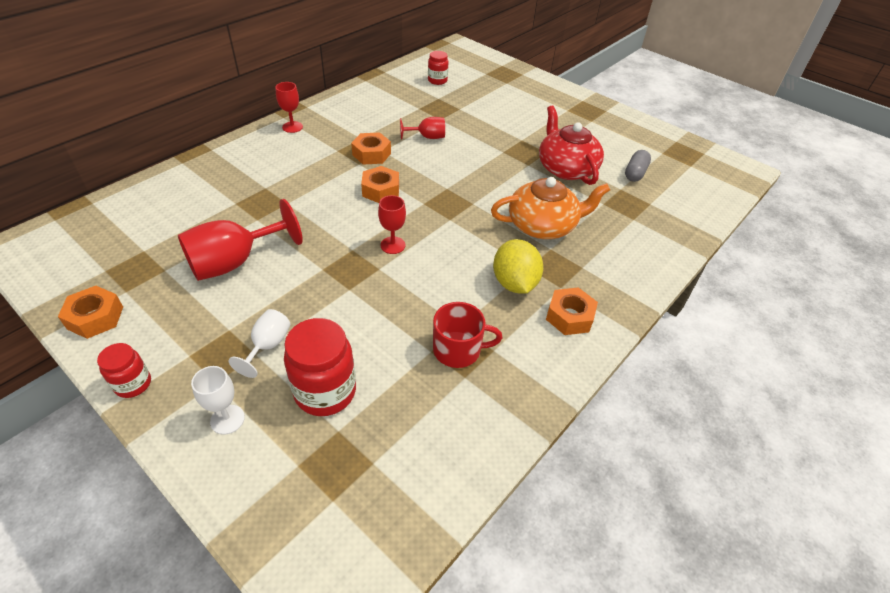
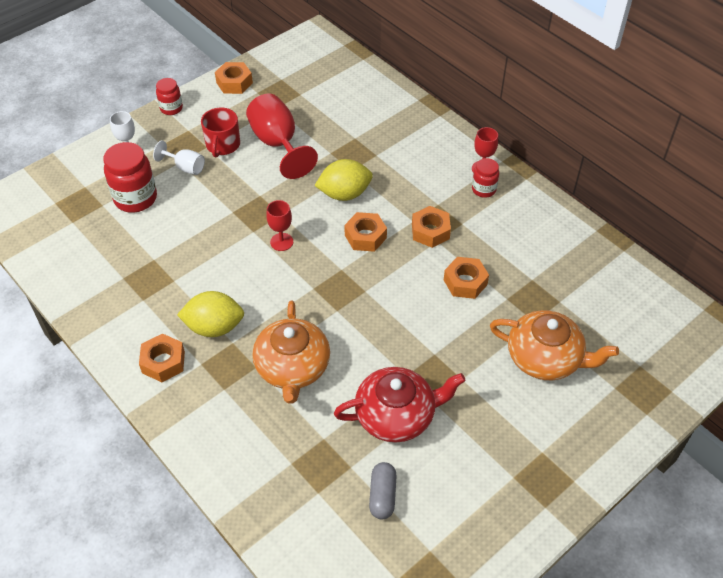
camera: 100 degrees right, 5 degrees up
red goblet [400,117,445,140] -> orange nut [444,257,489,299]
red jar [428,51,448,85] -> red jar moved to [472,158,499,198]
red mug [433,302,503,368] -> red mug moved to [201,108,240,157]
grey capsule [625,150,651,182] -> grey capsule turned 60 degrees clockwise [369,462,396,519]
none -> yellow lemon [314,159,373,201]
none -> orange teapot [490,310,619,380]

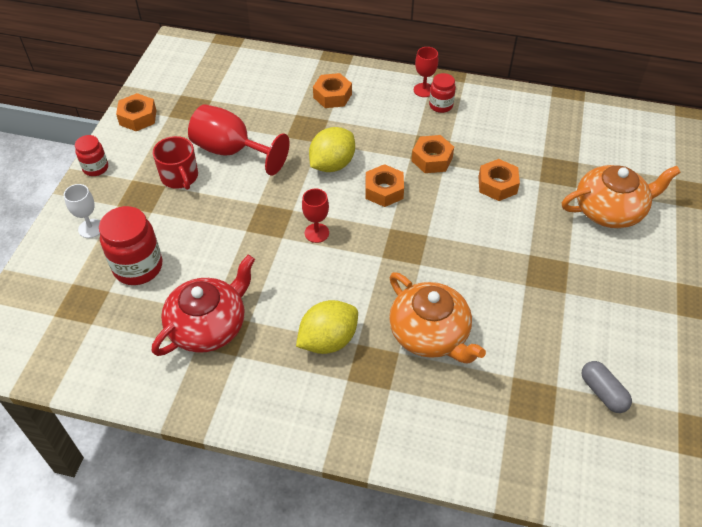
camera: 35 degrees left, 0 degrees up
orange nut [139,333,185,382] -> orange nut moved to [313,73,352,108]
white goblet [153,140,205,175] -> none
red teapot [334,367,465,443] -> red teapot moved to [152,255,255,356]

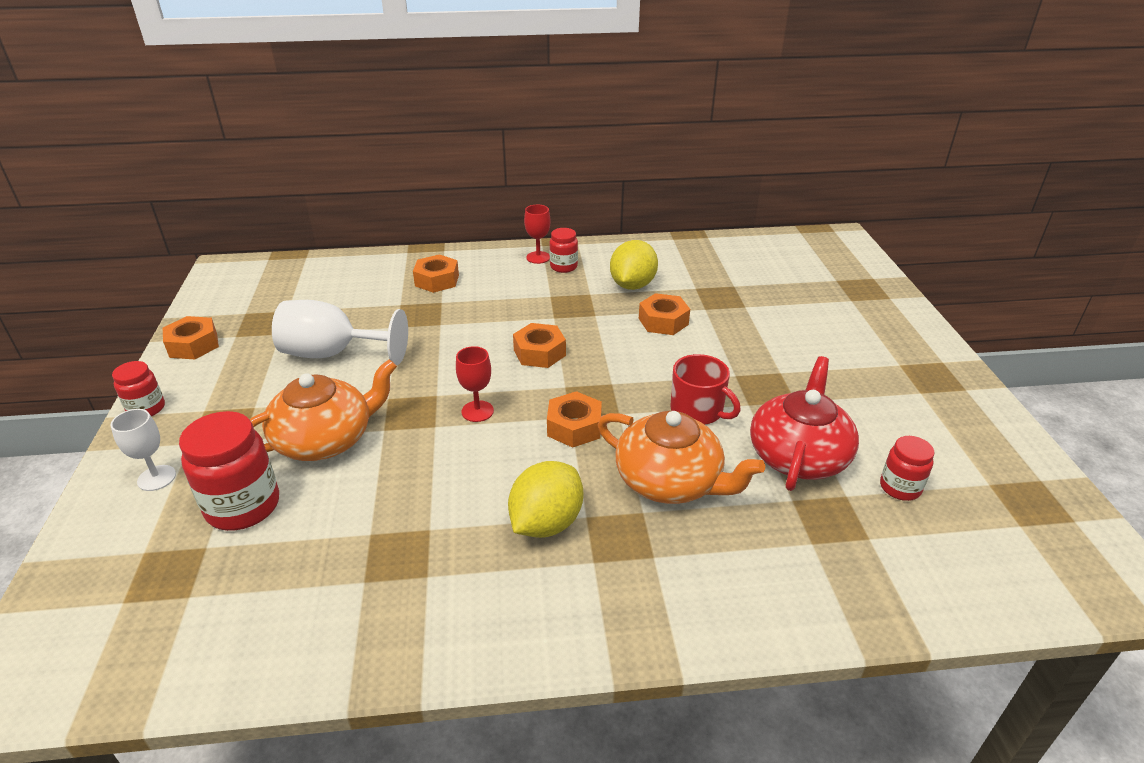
camera: 20 degrees left, 15 degrees down
red teapot [152,255,255,356] -> red teapot moved to [750,356,859,491]
red mug [153,136,198,190] -> red mug moved to [670,354,741,425]
red goblet [188,104,290,176] -> white goblet [272,300,408,365]
yellow lemon [309,127,355,172] -> yellow lemon moved to [610,240,658,290]
orange nut [412,135,454,173] -> orange nut moved to [547,391,602,448]
orange teapot [562,165,681,228] -> orange teapot moved to [250,359,397,461]
grey capsule [582,361,632,413] -> red jar [880,436,934,501]

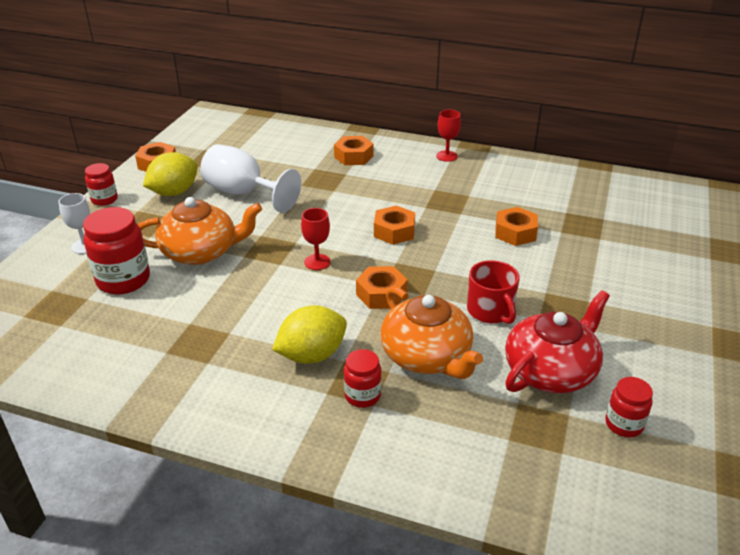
camera: 25 degrees right, 0 degrees up
red jar [549,228,578,273] -> red jar moved to [344,349,382,408]
yellow lemon [610,240,658,290] -> yellow lemon moved to [143,152,198,196]

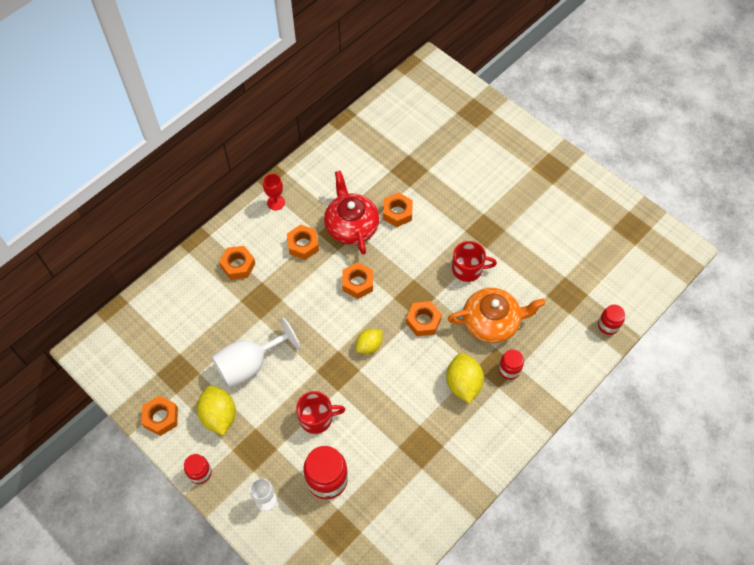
camera: 65 degrees left, 25 degrees up
orange teapot [138,197,262,265] -> red mug [296,391,346,434]
red goblet [301,208,331,270] -> yellow lemon [356,329,383,354]
red teapot [505,290,610,393] -> red teapot moved to [324,171,379,255]
red jar [605,377,653,438] -> red jar moved to [598,305,625,335]
none -> orange nut [287,224,319,260]

